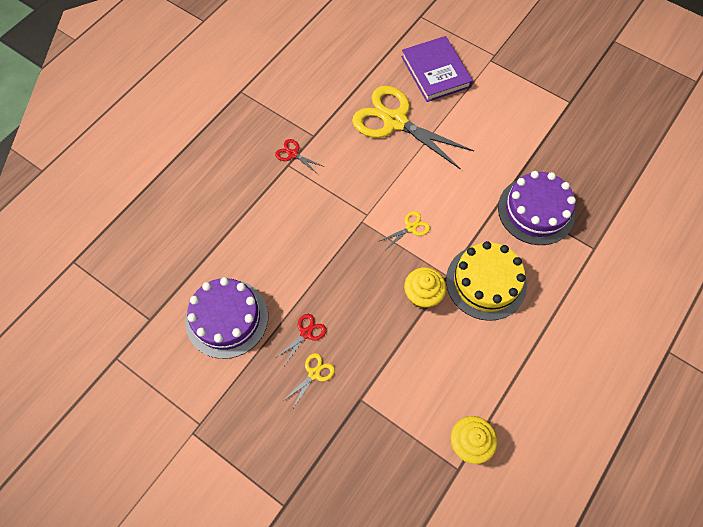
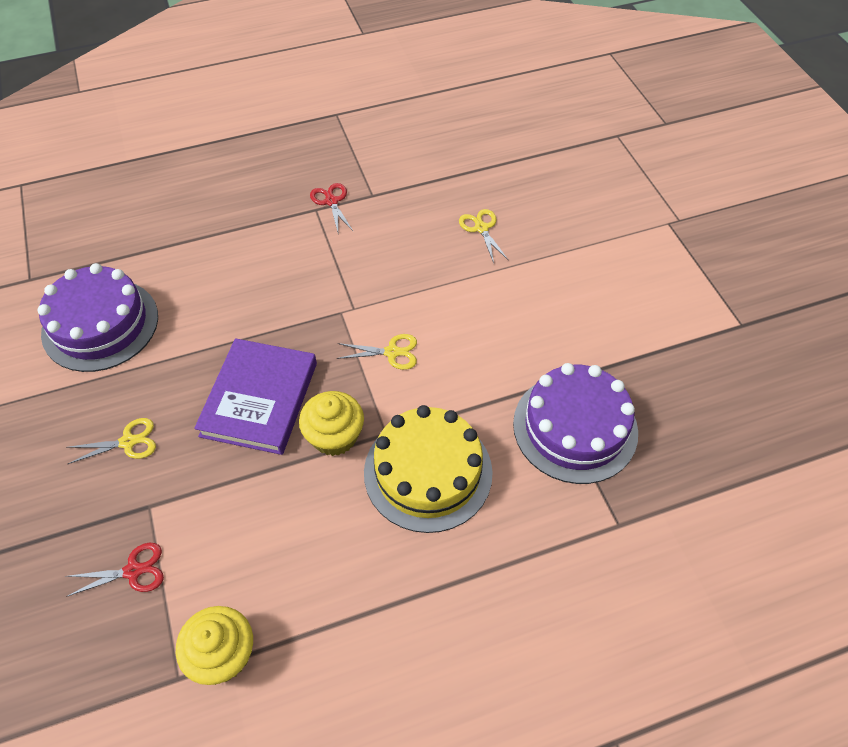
camera: 35 degrees right, 10 degrees down
red scissors [275,314,326,366] -> red scissors moved to [65,543,164,597]
yellow scissors [352,86,474,170] -> yellow scissors [459,209,509,263], size x0.40
purple book [401,36,473,102] -> purple book moved to [194,338,317,455]

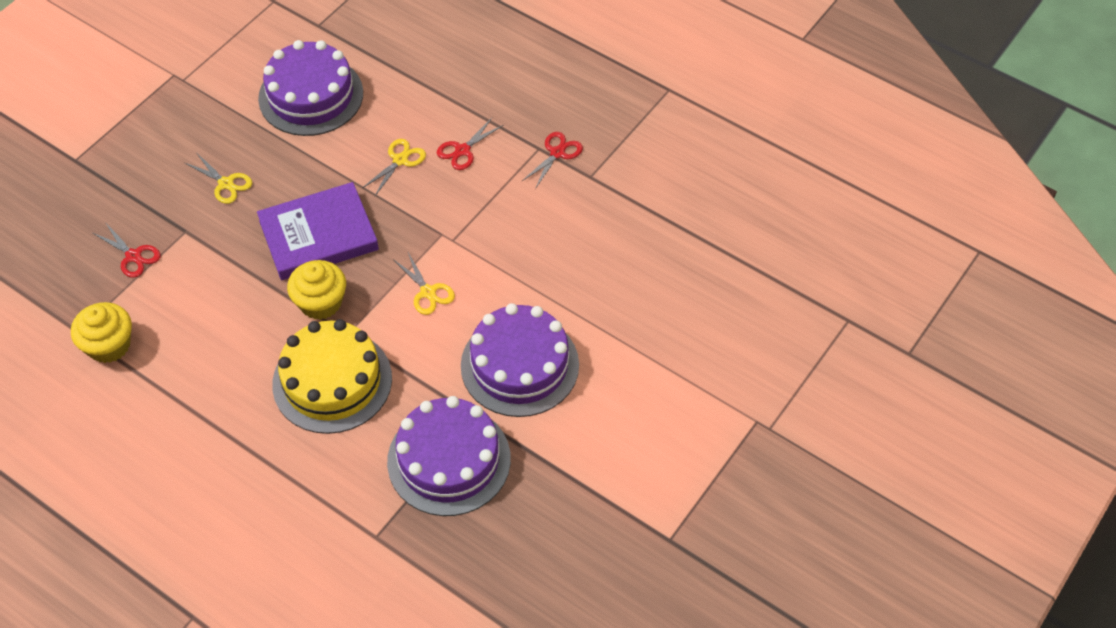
camera: 55 degrees right, 0 degrees up
yellow scissors [459,209,509,263] -> yellow scissors moved to [362,139,426,196]
none -> red scissors [437,118,503,170]
none -> purple cake [461,303,579,417]

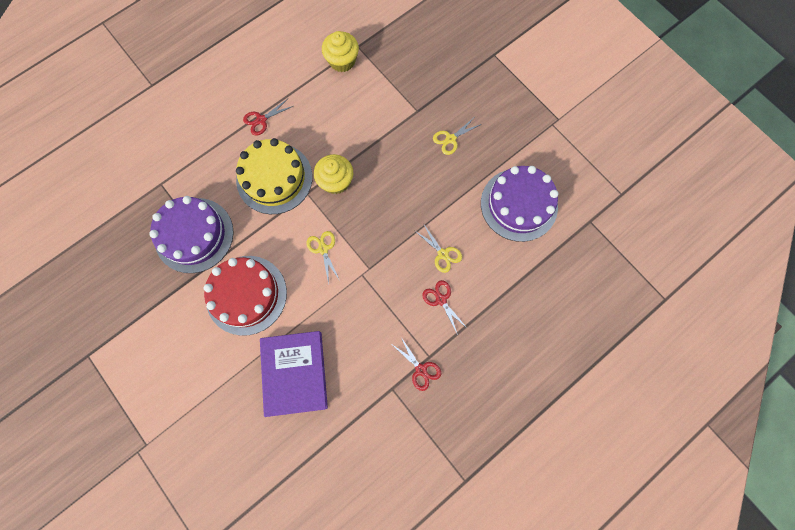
camera: 105 degrees right, 20 degrees up
red scissors [93,222,161,278] -> red scissors moved to [243,99,293,136]
purple book [257,182,379,280] -> purple book moved to [260,331,328,417]
yellow scissors [393,253,455,315] -> yellow scissors turned 90 degrees clockwise [306,231,339,284]
purple cake [461,303,579,417] -> red cake [204,256,287,336]

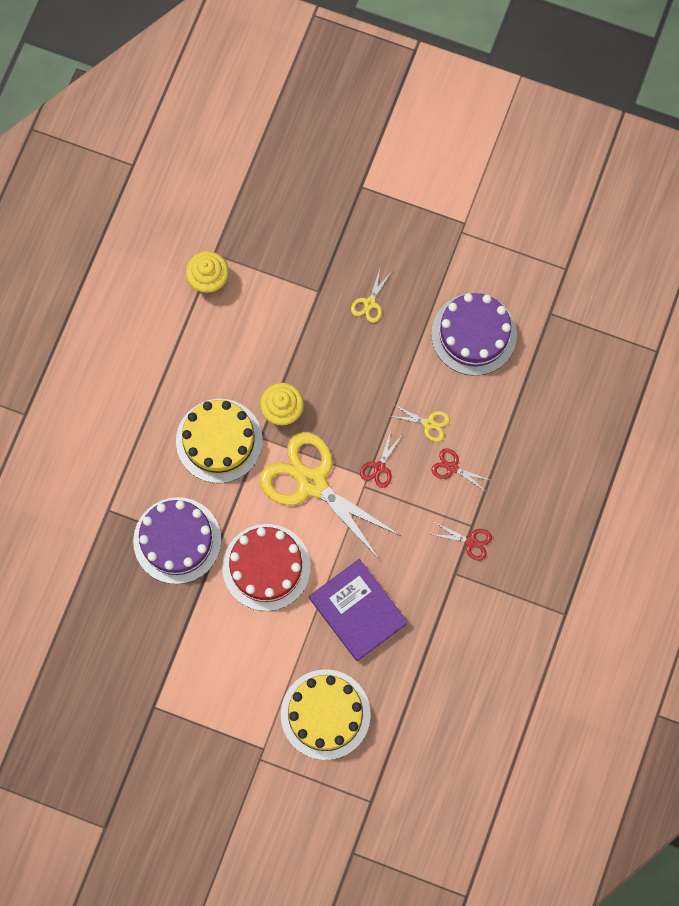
camera: 30 degrees left, 0 degrees up
red scissors [243,99,293,136] -> red scissors moved to [360,431,402,488]
yellow scissors [306,231,339,284] -> yellow scissors [259,432,401,560], size x2.47
none -> yellow cake [281,669,371,760]

